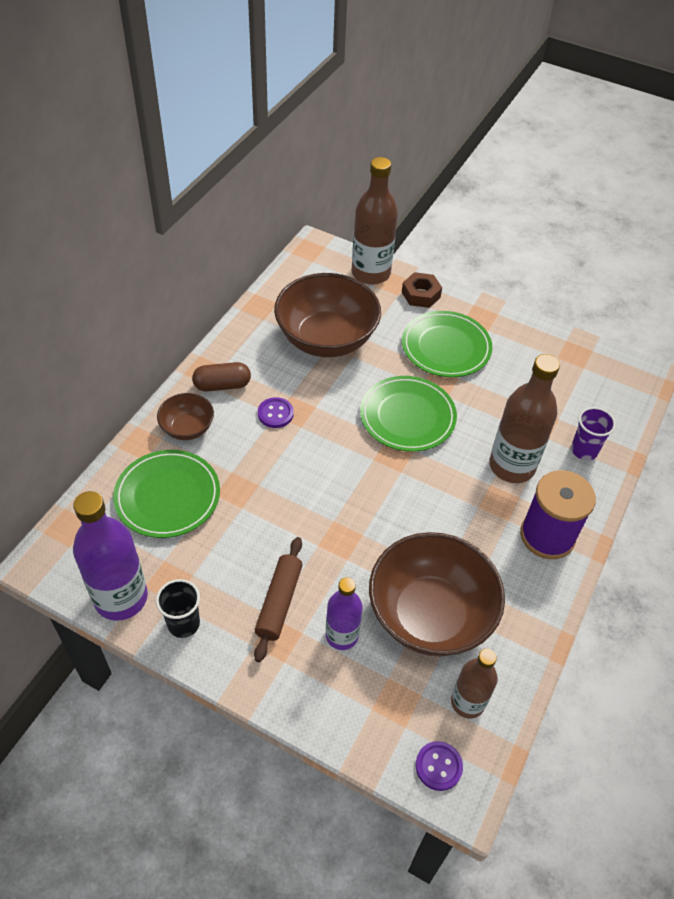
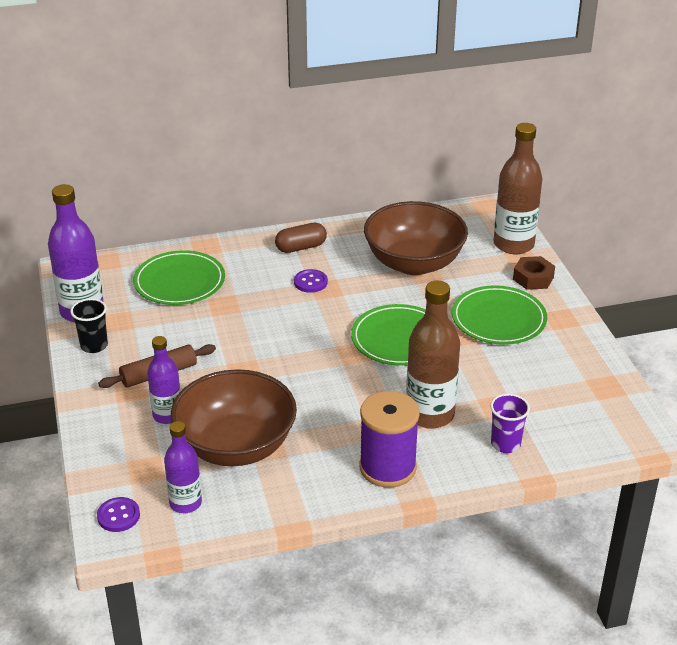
camera: 50 degrees right, 15 degrees down
brown bowl [157,393,214,440] -> none
brown capsule [192,362,251,391] -> brown capsule turned 60 degrees counterclockwise [275,223,327,253]
brown bottle [451,649,498,719] -> purple bottle [164,421,202,513]

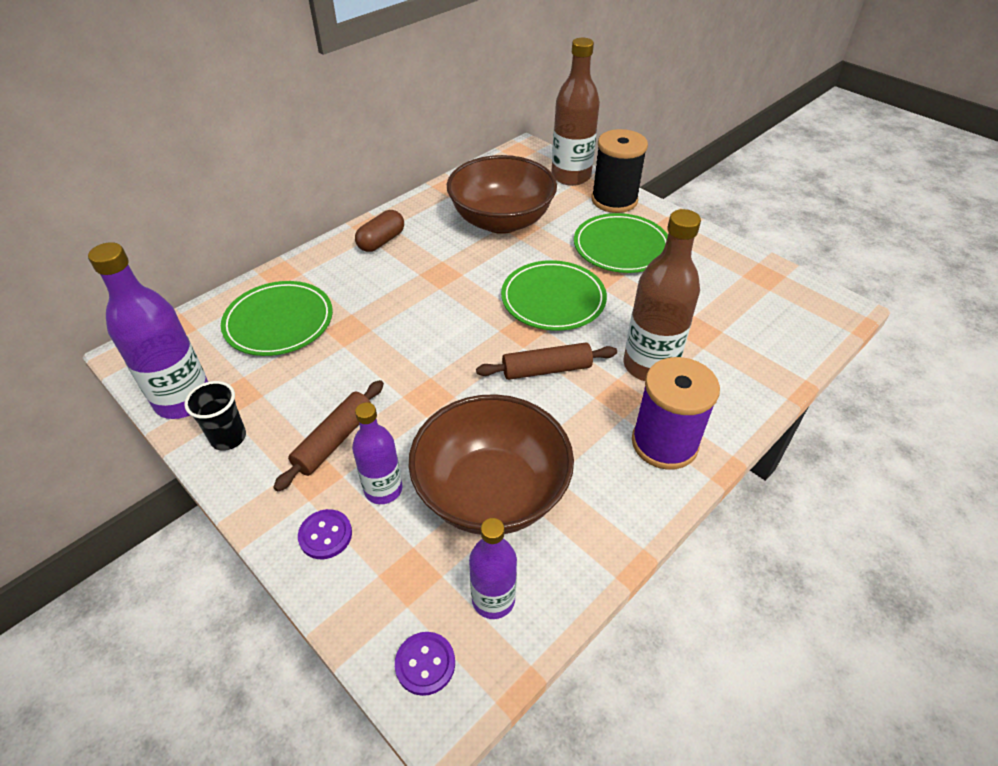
camera: 30 degrees left, 10 degrees up
purple button [294,269,328,293] -> purple button moved to [298,509,352,559]
purple cup [490,393,530,453] -> none
brown nut [513,256,555,290] -> black spool [591,129,648,213]
none -> brown rolling pin [476,343,617,380]

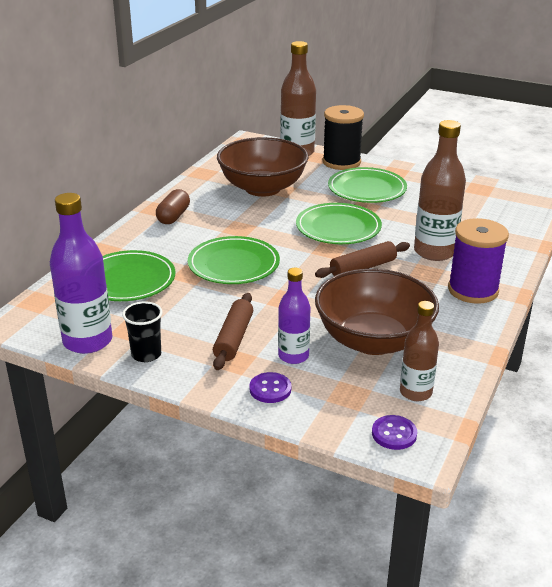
camera: 20 degrees left, 15 degrees down
purple bottle [469,518,517,619] -> brown bottle [400,301,439,401]
none -> green plate [188,236,280,284]

